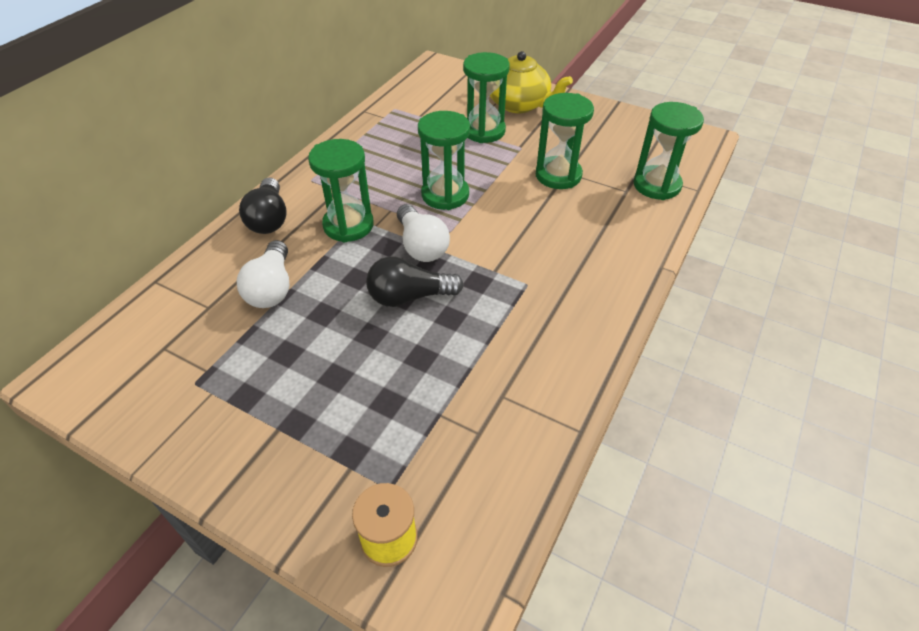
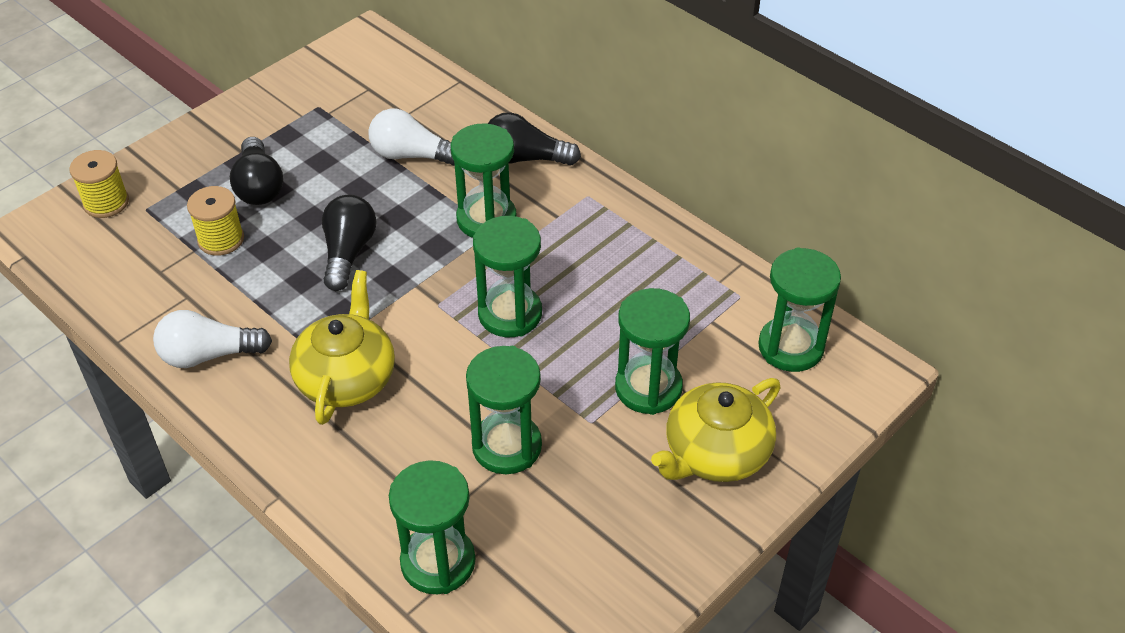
camera: 105 degrees right, 0 degrees up
white light bulb [397,204,450,262] -> white light bulb moved to [153,310,272,368]
none -> yellow spool [187,186,244,256]
none -> black light bulb [230,137,283,205]
none -> yellow teapot [289,270,395,425]
none -> green hourglass [758,248,841,372]

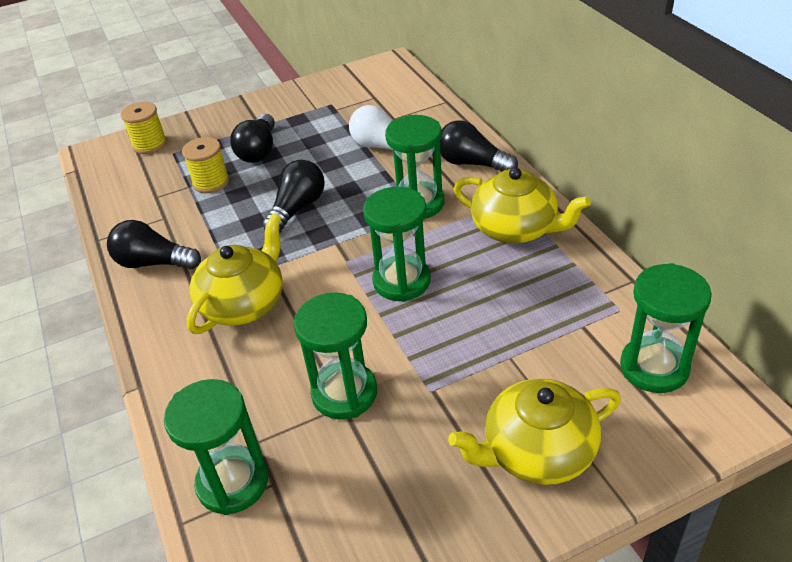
camera: 25 degrees right, 5 degrees down
white light bulb [153,310,272,368] -> black light bulb [107,220,201,270]
green hourglass [615,288,690,415] -> none
none -> yellow teapot [454,167,591,244]

